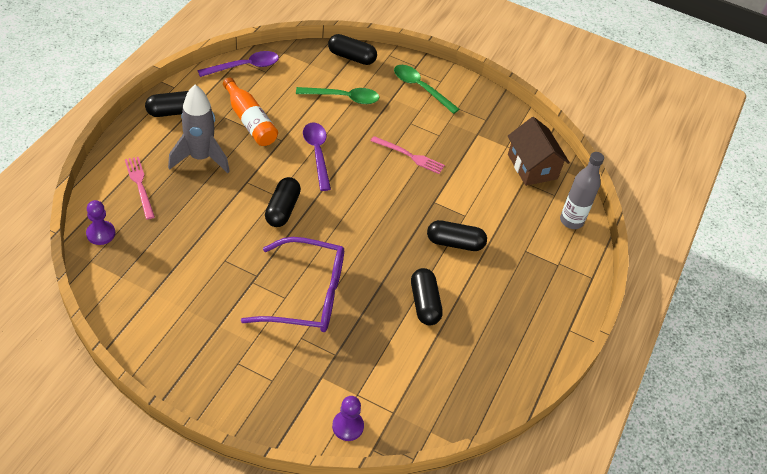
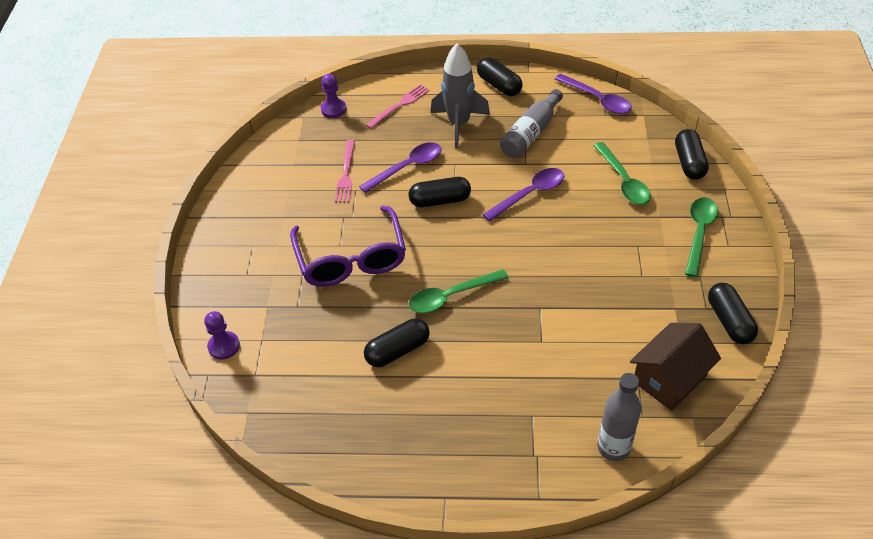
camera: 75 degrees right, 0 degrees up
orange bottle [223,77,278,146] -> grey bottle [500,89,563,158]
pink fork [371,136,445,174] -> pink fork moved to [335,140,355,202]
black capsule [427,220,487,251] -> black capsule moved to [708,283,758,344]
none -> purple spoon [359,142,441,193]
none -> green spoon [409,269,508,313]

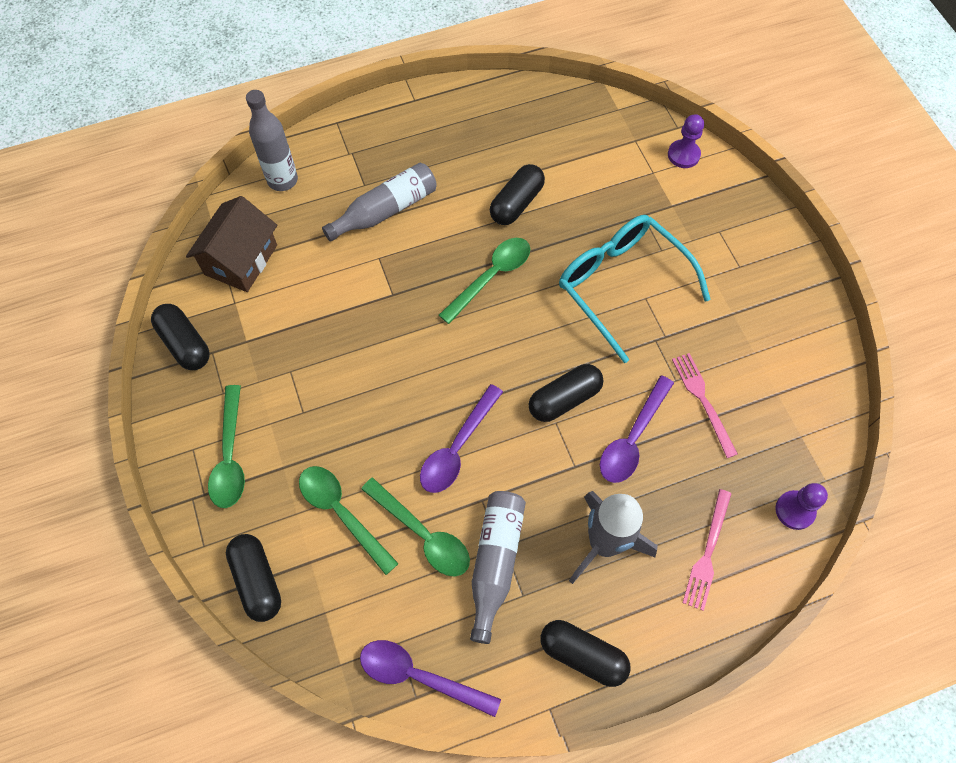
camera: 155 degrees right, 15 degrees up
purple glasses [290,206,406,287] -> turquoise glasses [559,215,711,363]
none -> grey bottle [322,163,437,242]
none -> green spoon [361,477,470,576]

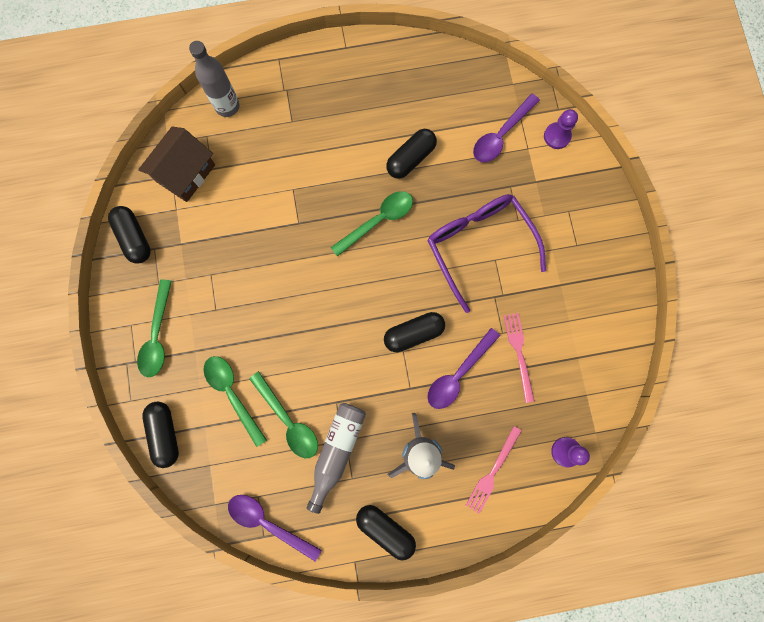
camera: 10 degrees right, 15 degrees up
grey bottle [322,163,437,242] -> none
purple spoon [420,384,503,493] -> purple spoon moved to [473,94,540,163]
turquoise glasses [559,215,711,363] -> purple glasses [428,194,546,313]

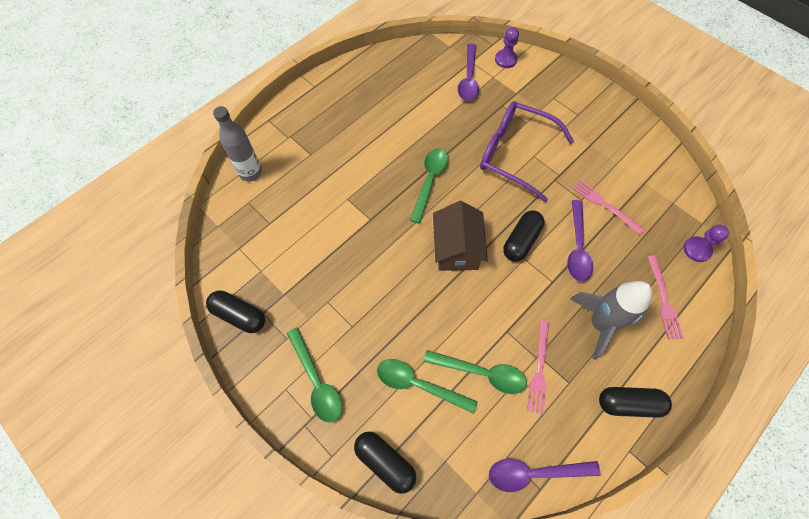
camera: 35 degrees left, 15 degrees down
brown house [138,127,215,202] -> brown house moved to [433,201,488,271]
grey bottle [307,403,366,514] -> pink fork [527,321,549,414]
black capsule [386,129,437,179] -> none

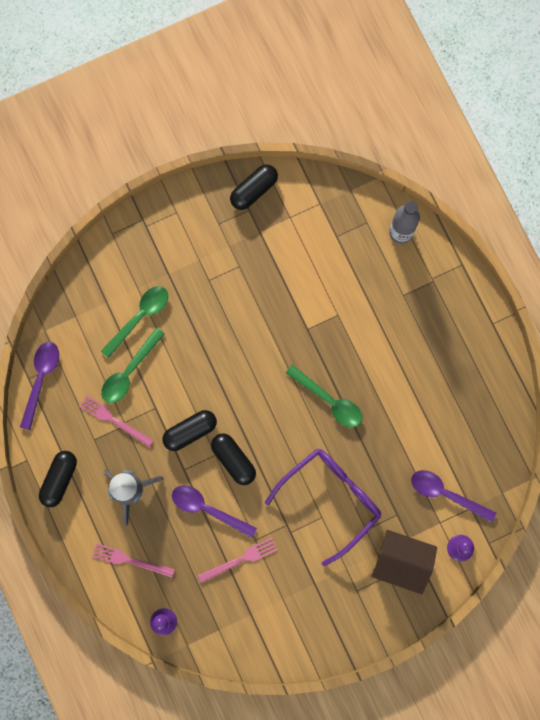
camera: 110 degrees right, 15 degrees up
green spoon [287,328,342,423] -> none
black capsule [354,432,416,494] -> black capsule moved to [162,410,217,451]
brown house [433,201,488,271] -> brown house moved to [371,530,437,594]

